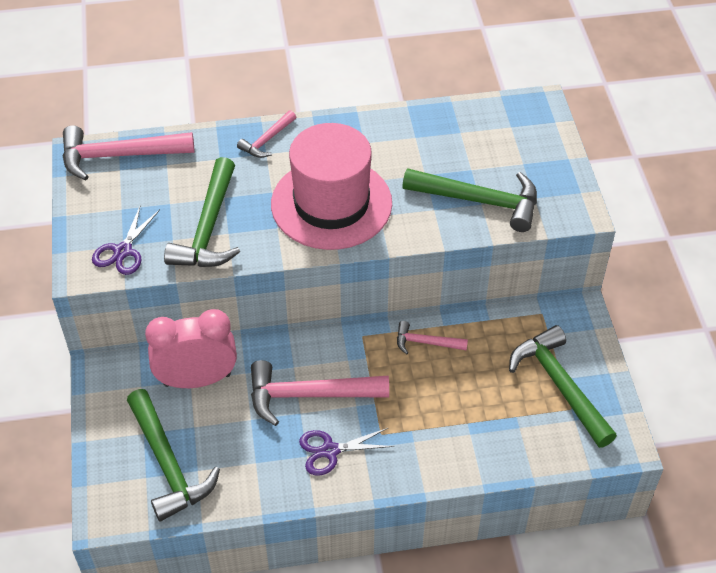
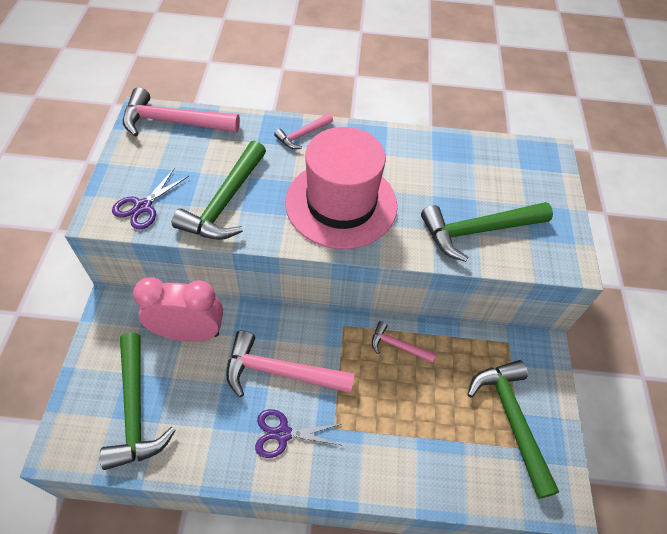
camera: 10 degrees right, 5 degrees up
green hammer [402,168,537,232] -> green hammer turned 135 degrees clockwise [421,202,553,262]

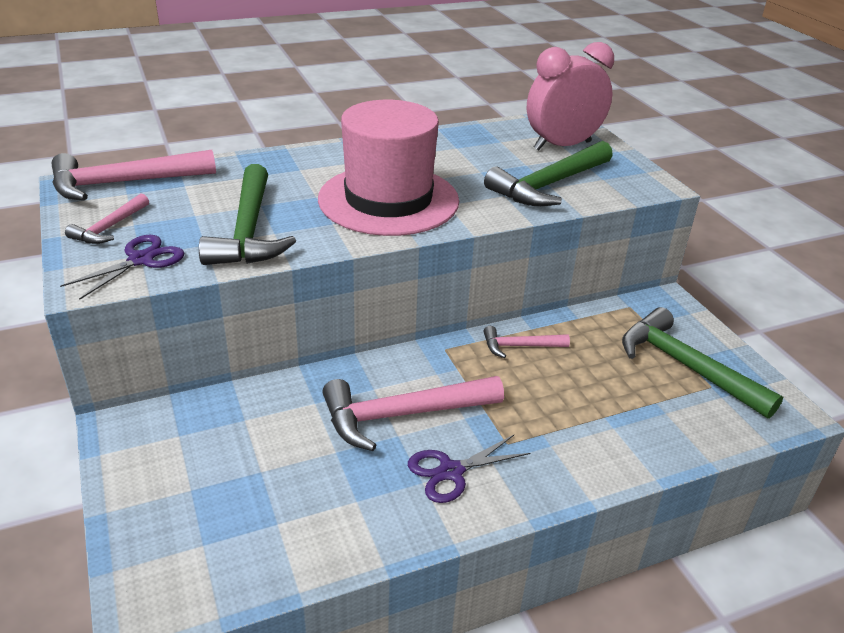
camera: 25 degrees left, 20 degrees down
green hammer [99,333,176,470] -> none
purple scissors [112,168,189,230] -> purple scissors turned 150 degrees counterclockwise [60,235,185,300]
pink clock [133,277,223,342] -> pink clock moved to [527,42,614,151]
pink hammer [274,113,333,149] -> pink hammer moved to [65,193,149,244]

